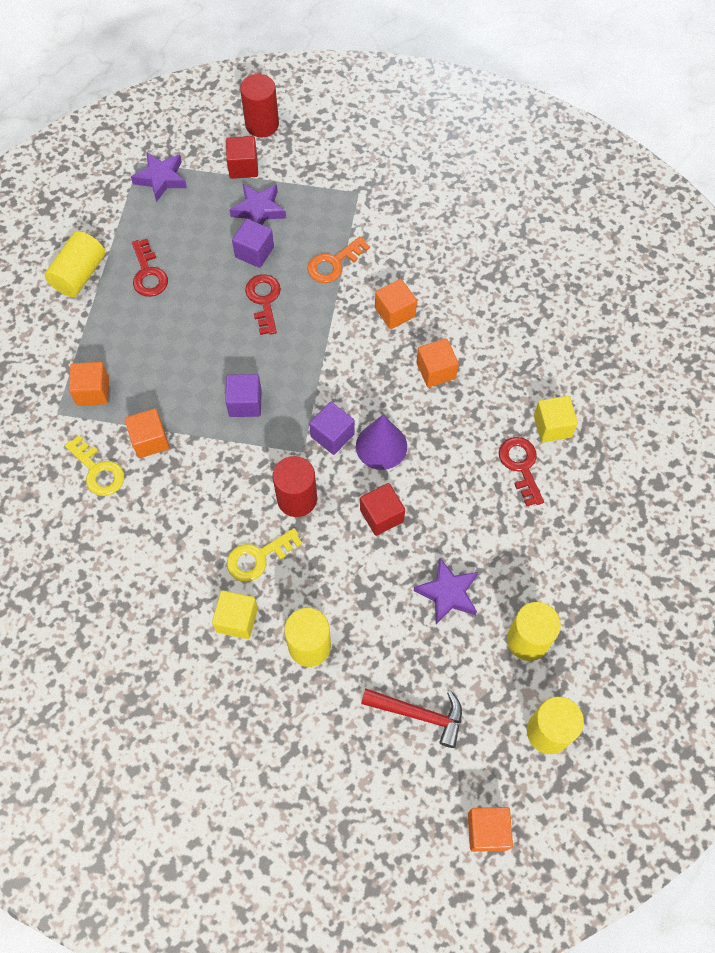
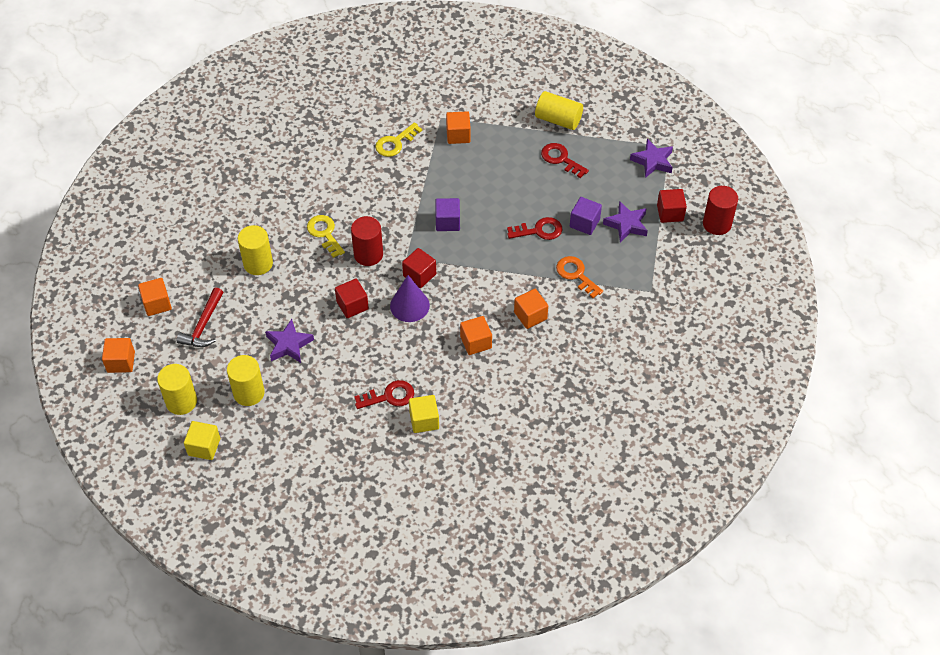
camera: 90 degrees right, 10 degrees down
orange cube [125,409,169,458] -> orange cube moved to [138,278,172,316]
red key [132,239,168,297] -> red key turned 60 degrees clockwise [541,143,589,178]
yellow cube [212,591,258,639] -> yellow cube moved to [184,421,220,460]
purple cube [309,402,355,455] -> red cube [402,248,436,288]

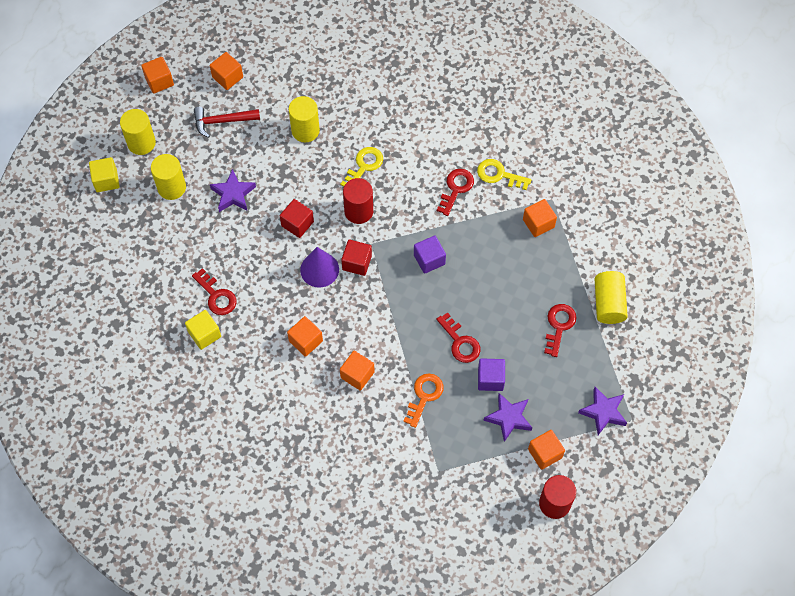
camera: 65 degrees right, 10 degrees up
red cube [657,189,687,223] -> orange cube [528,430,565,470]
none -> red key [437,169,474,216]

